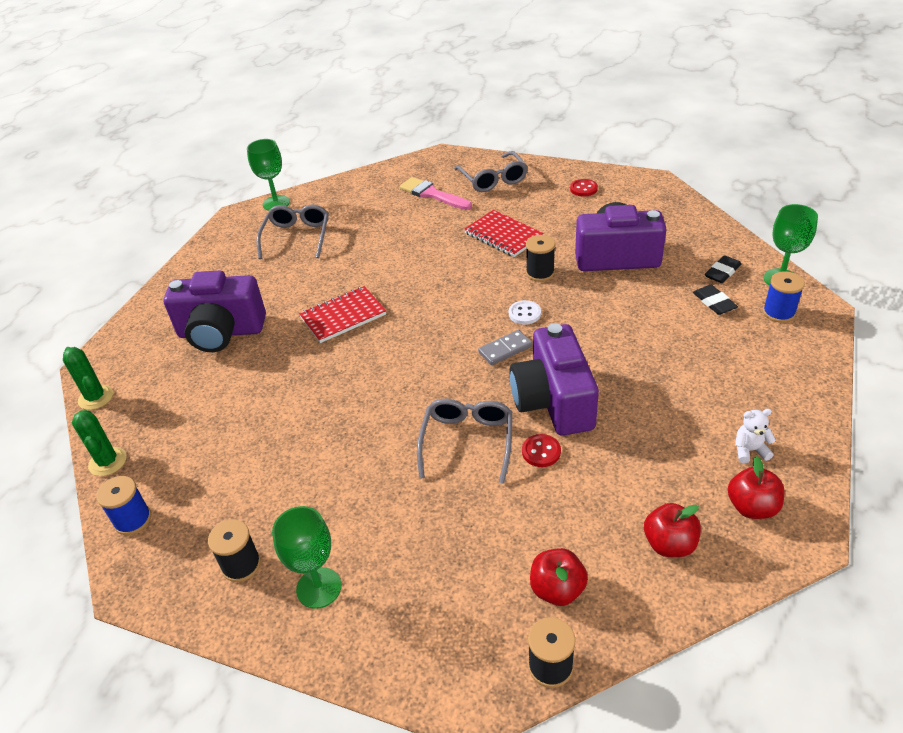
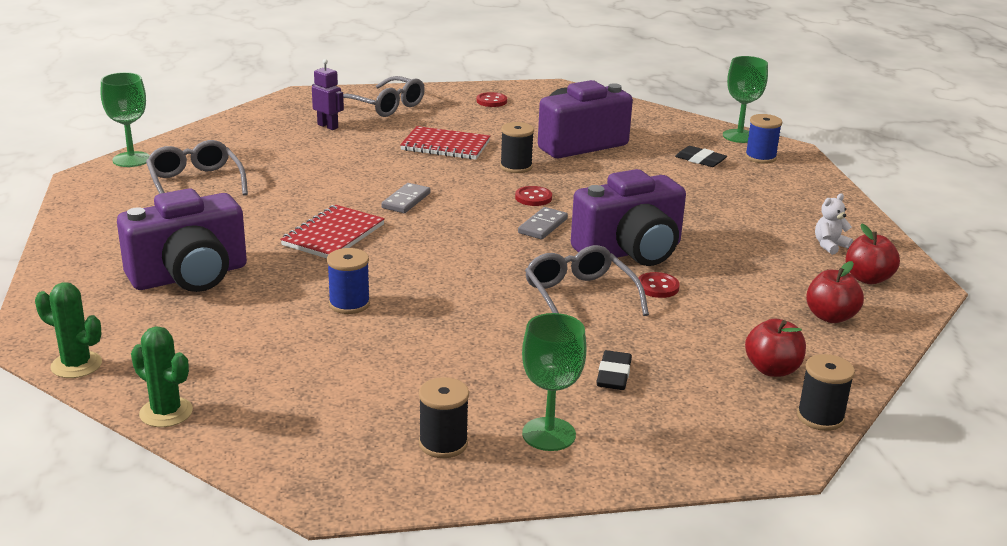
camera: 35 degrees left, 15 degrees down
blue spool [96,476,151,535] -> blue spool moved to [327,248,370,314]
pink brush [399,177,472,210] -> purple robot [312,59,344,130]
white button [509,300,541,325] -> red button [515,186,552,206]
purple camera [510,323,599,436] -> purple camera turned 75 degrees counterclockwise [571,169,686,266]
black eraser [705,255,741,283] -> black eraser moved to [596,350,632,390]
none -> grey domino [381,183,430,213]

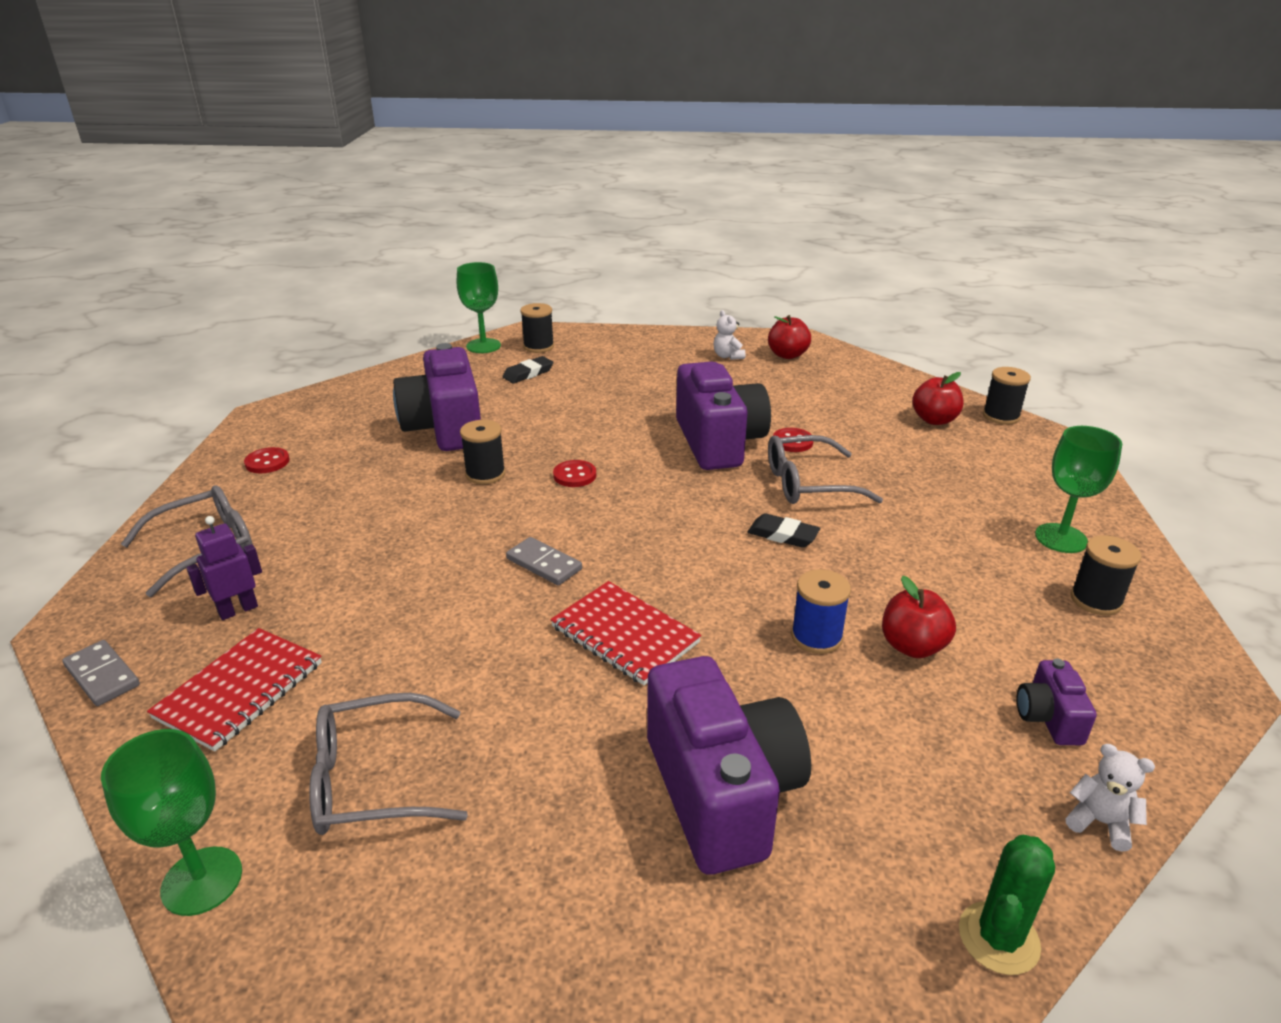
camera: 75 degrees left, 5 degrees up
green cactus [131,326,193,427] -> white teddy bear [1066,744,1155,852]
red notebook [400,126,490,160] -> red notebook moved to [147,628,322,751]
grey domino [518,207,568,239] -> grey domino moved to [62,640,140,706]
black eraser [596,350,632,390] -> black eraser moved to [747,513,820,548]
blue spool [745,114,782,164] -> black spool [520,303,554,353]
red apple [806,261,864,323] -> red apple moved to [882,576,956,658]
none -> purple camera [1017,659,1097,745]

